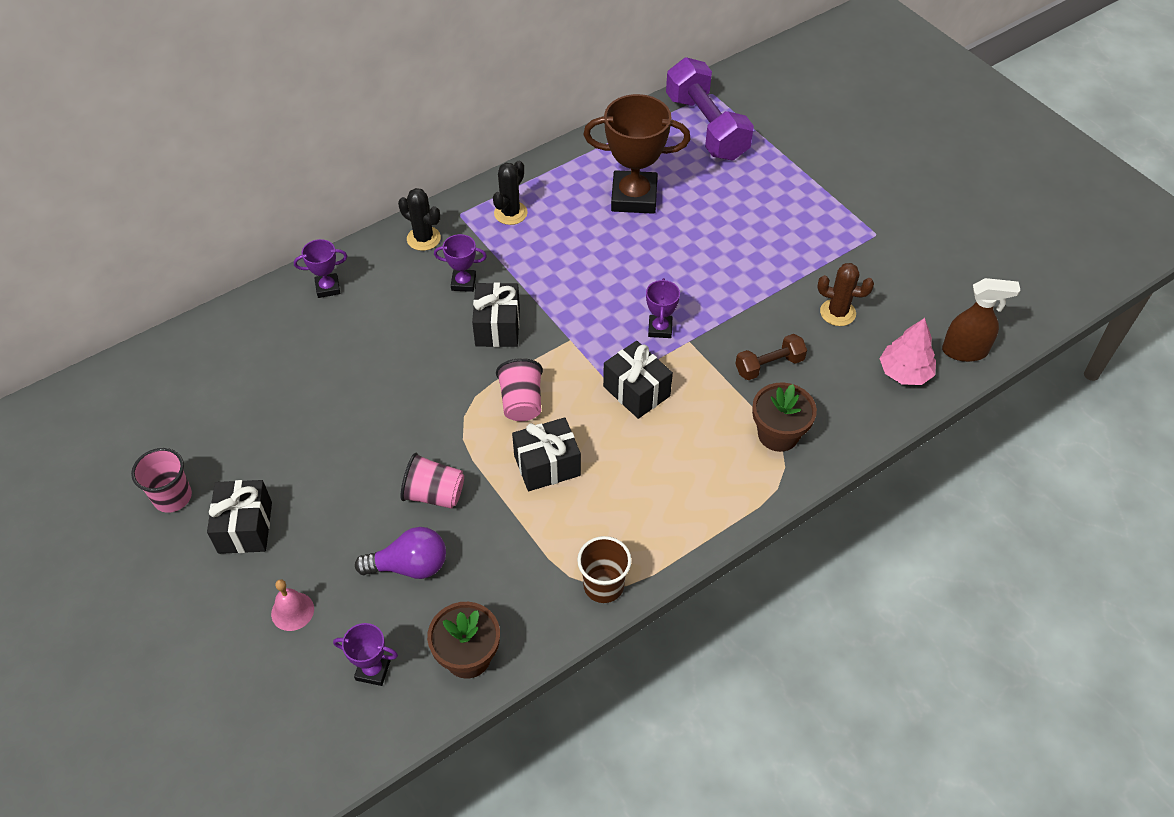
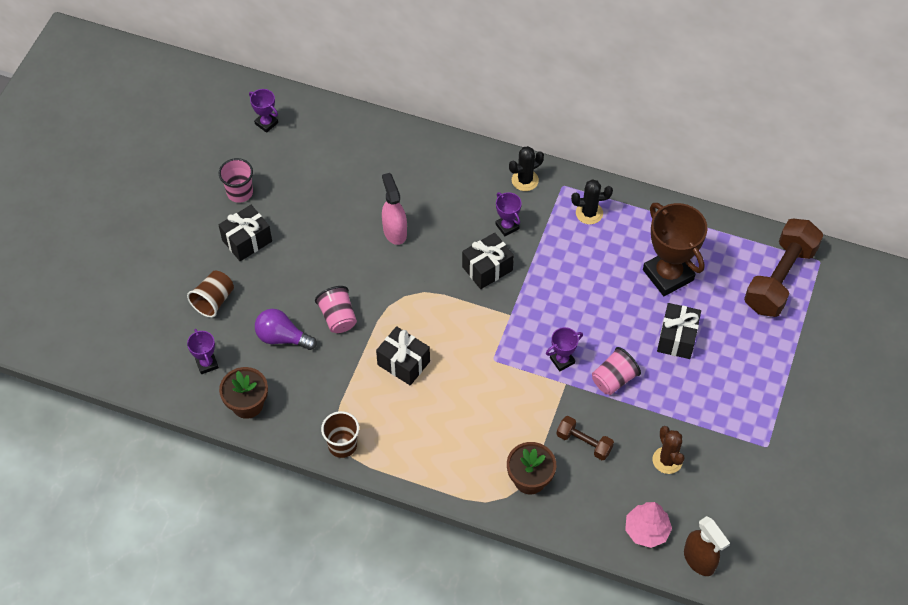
camera: 55 degrees right, 5 degrees up
pink bell [271,579,314,631] -> brown cup [187,271,234,318]
purple trophy [294,239,347,298] -> purple trophy moved to [249,89,278,133]
purple light bulb [355,527,446,579] -> purple light bulb turned 150 degrees clockwise [255,309,317,350]
black cactus [398,188,441,251] -> black cactus turned 60 degrees clockwise [509,146,544,191]
pink cup [496,358,543,421] -> pink cup moved to [592,347,641,395]
black gift [603,341,673,419] -> black gift moved to [657,303,701,359]
purple dumbbell [666,57,754,161] -> brown dumbbell [744,218,823,317]
none -> pink spray bottle [382,173,407,245]

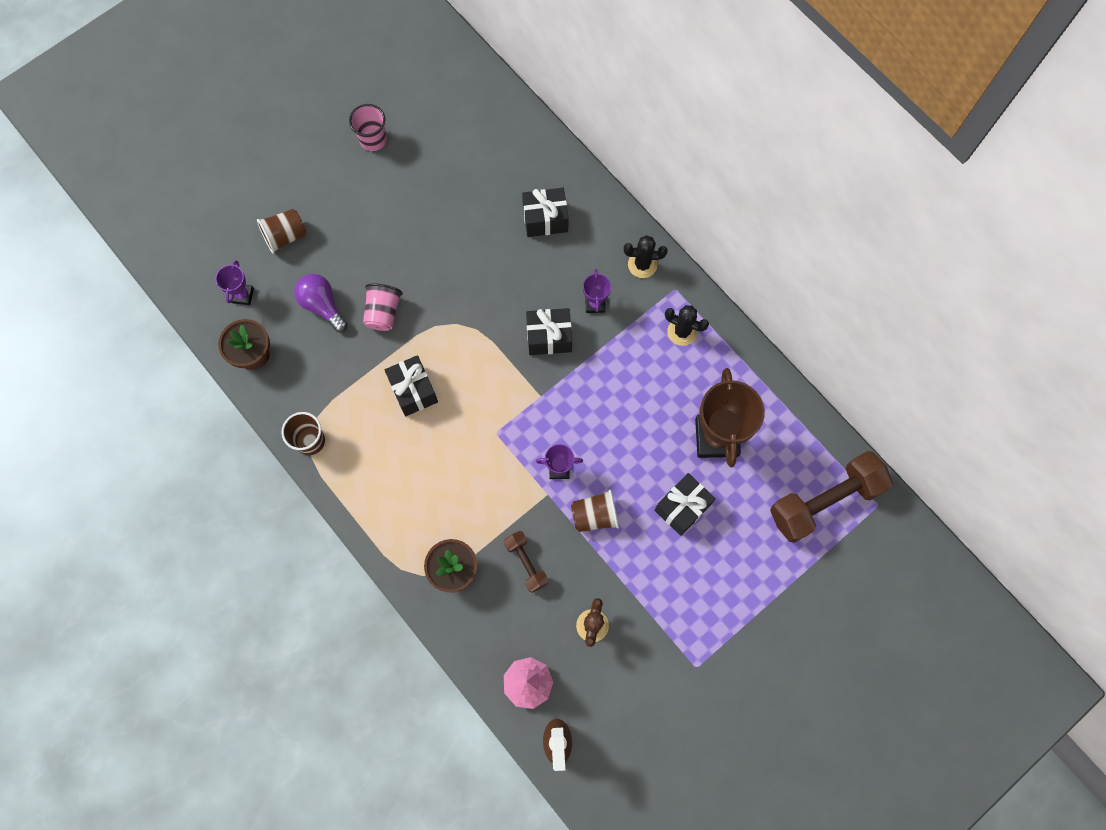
camera: 30 degrees right, 15 degrees up
black gift [218,205,272,261] -> black gift moved to [522,188,569,237]
purple trophy [249,89,278,133] -> none
pink spray bottle [382,173,407,245] -> none
pink cup [592,347,641,395] -> brown cup [571,489,619,532]

